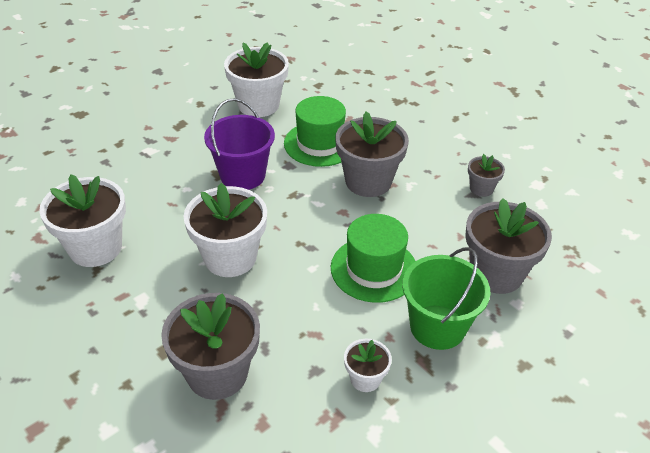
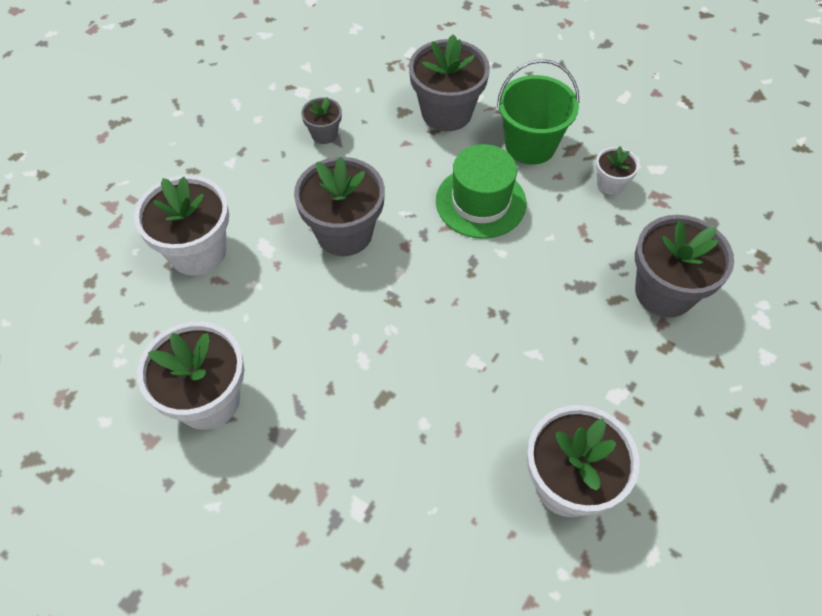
camera: 105 degrees left, 15 degrees up
white flower pot [184,183,267,277] -> white flower pot moved to [134,175,229,276]
purple bucket [204,98,275,190] -> none
green hat [284,96,346,167] -> none

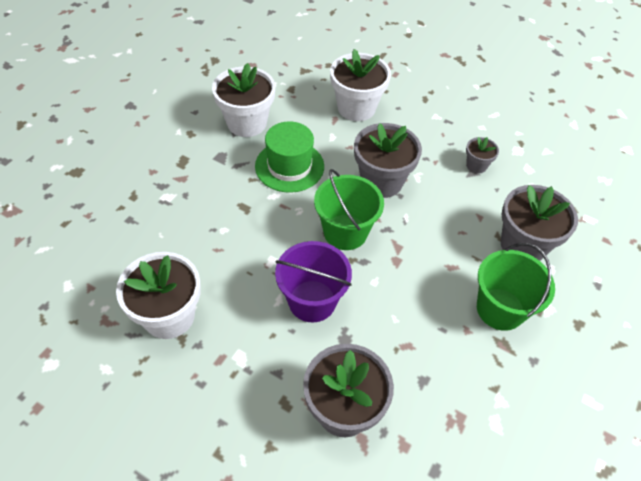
camera: 85 degrees right, 5 degrees down
green hat [436,144,526,239] -> green hat moved to [255,121,324,193]
white flower pot [596,146,639,195] -> none
none -> purple bucket [275,241,352,322]
none -> green bucket [314,169,384,250]

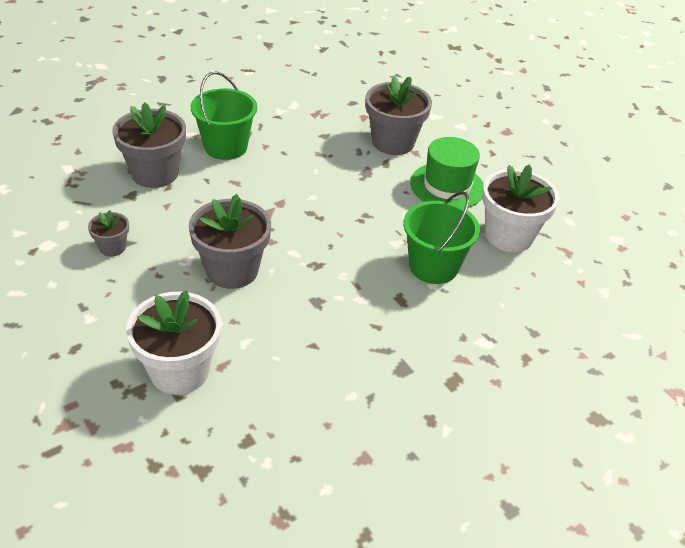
camera: 155 degrees left, 10 degrees down
white flower pot [212,63,275,137] -> none
green hat [255,121,324,193] -> green hat moved to [410,137,484,208]
purple bucket [275,241,352,322] -> none
green bucket [314,169,384,250] -> green bucket moved to [403,191,480,284]

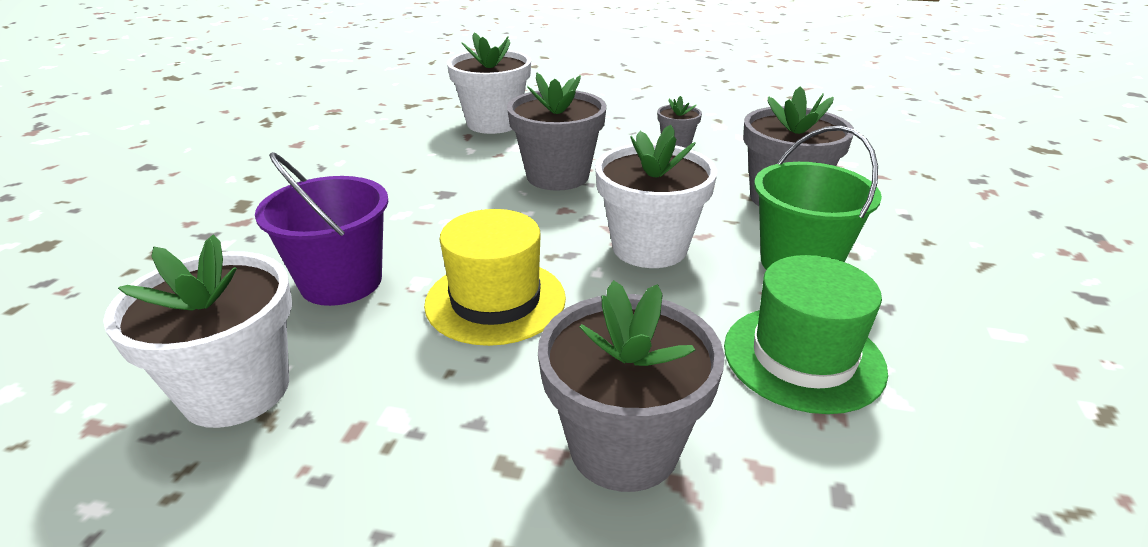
camera: 140 degrees right, 10 degrees down
green bucket [403,191,480,284] -> purple bucket [255,152,389,306]
green hat [410,137,484,208] -> green hat moved to [724,255,888,414]
none -> yellow hat [424,209,566,346]
none -> white flower pot [595,124,717,268]

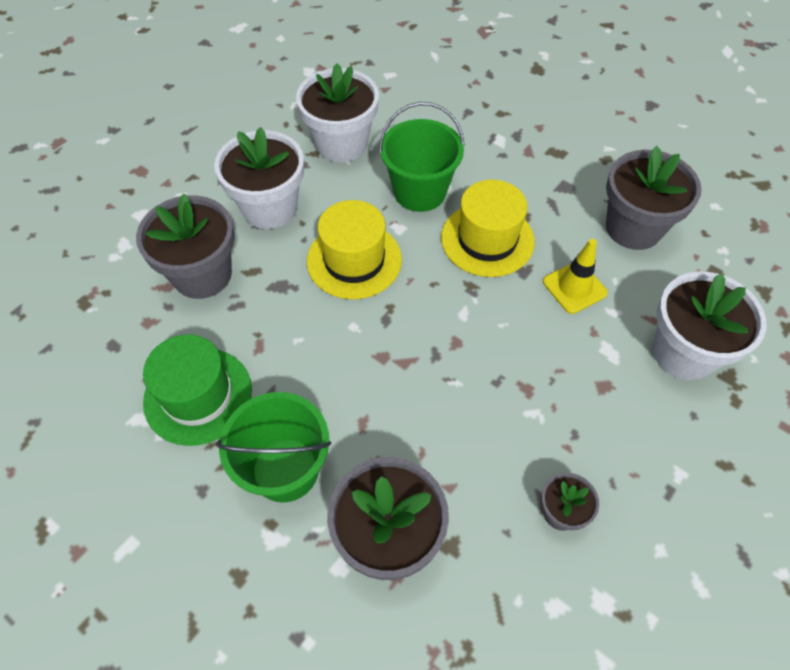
camera: 115 degrees right, 25 degrees up
purple bucket [255,152,389,306] -> green bucket [379,102,465,212]
grey flower pot [507,73,607,191] -> grey flower pot moved to [606,146,702,250]
white flower pot [595,124,717,268] -> white flower pot moved to [214,127,304,229]
none -> yellow hat [441,180,535,277]
none -> yellow traffic cone [543,239,608,314]

